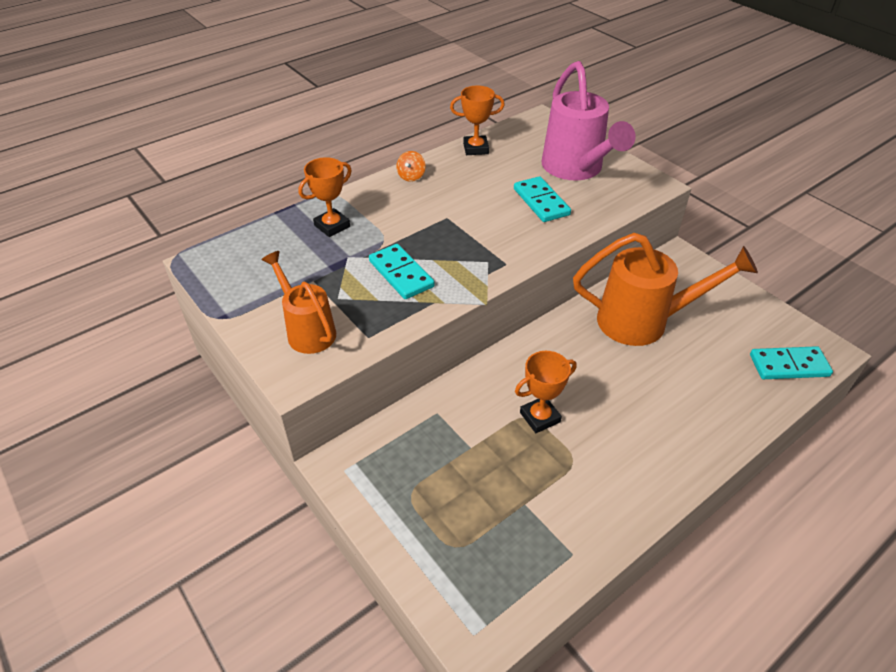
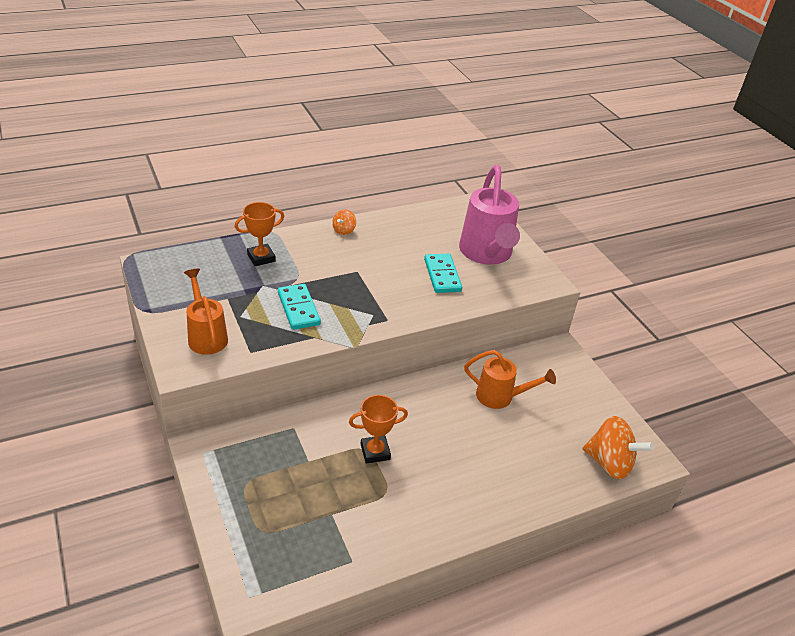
camera: 10 degrees right, 5 degrees down
orange trophy [450,86,505,155] -> none
orange watering can [573,233,758,346] -> orange watering can [464,350,556,409], size x0.61
turquoise domino [750,346,833,379] -> orange spinning top [582,416,654,479]

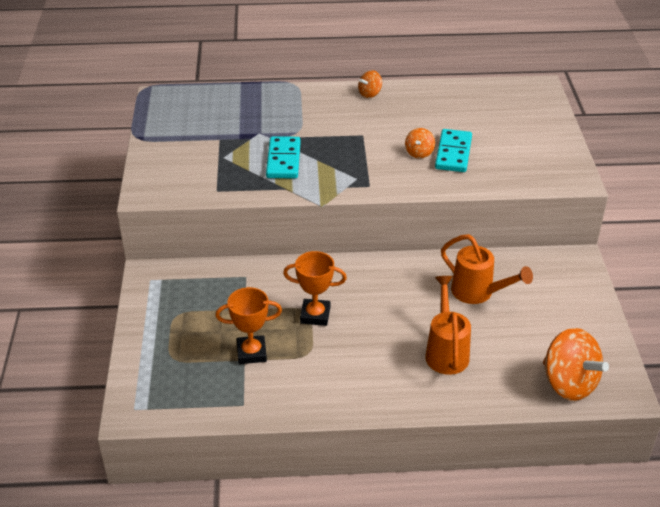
camera: 25 degrees right, 0 degrees up
orange watering can [184,269,228,355] -> orange watering can moved to [425,276,471,375]
orange trophy [235,202,284,266] -> orange trophy moved to [215,287,282,364]
pink watering can [459,165,520,265] -> none
none -> orange spinning top [405,128,435,159]

